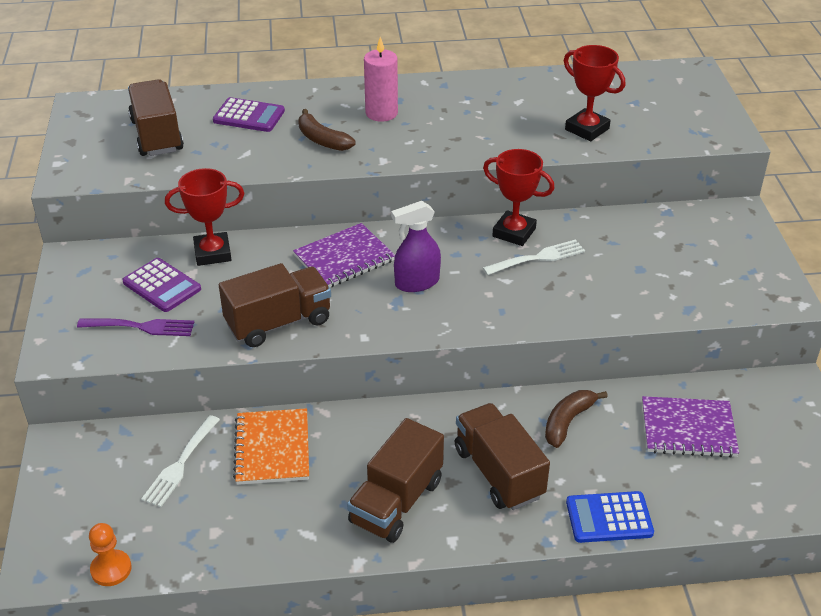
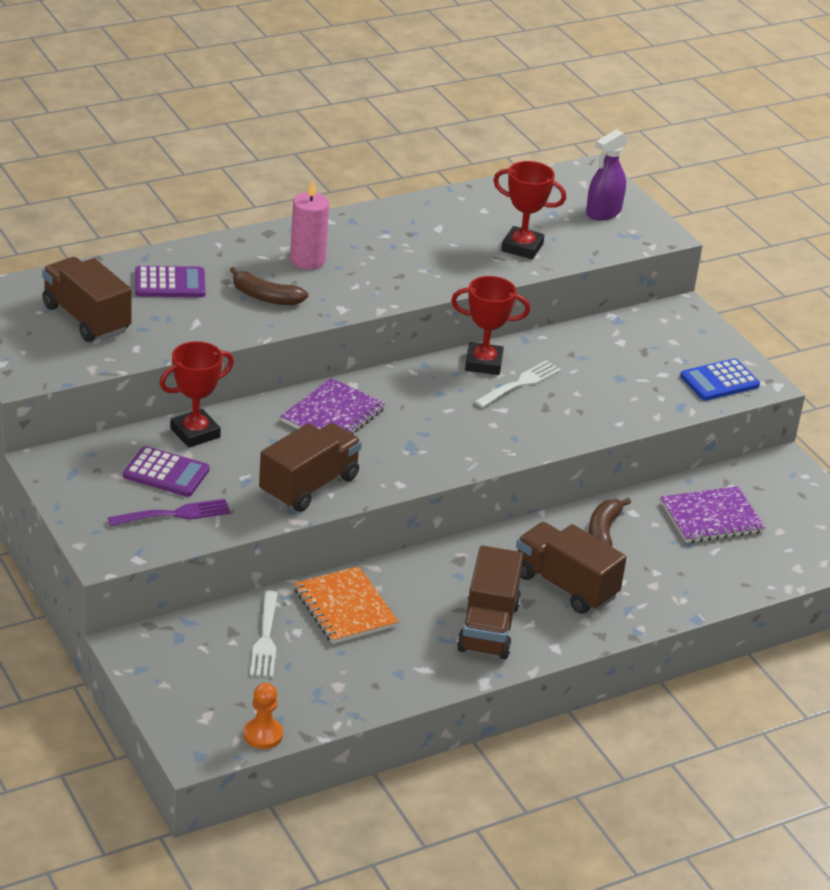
camera: 25 degrees left, 5 degrees down
purple spray bottle [391,201,441,292] -> purple spray bottle moved to [586,129,628,221]
blue calculator [566,491,654,543] -> blue calculator moved to [680,359,760,401]

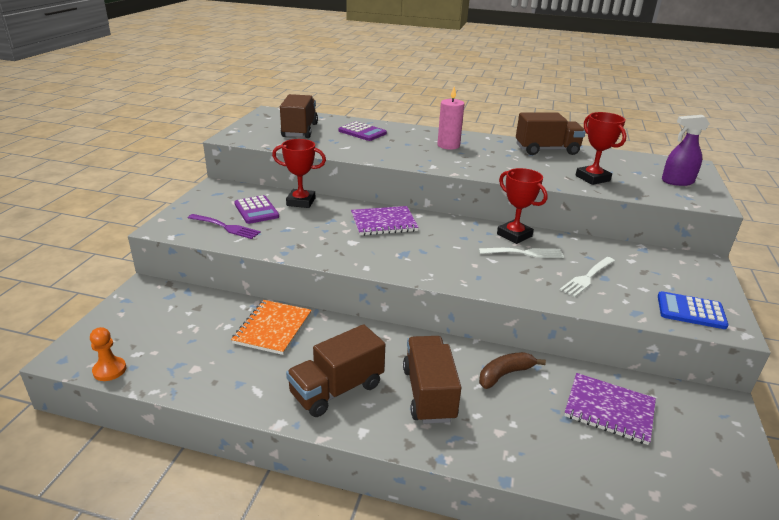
camera: 45 degrees right, 5 degrees down
brown banana [230,267,308,305] -> none
white fork [250,591,278,677] -> white fork moved to [560,257,615,297]
brown truck [259,423,362,512] -> brown truck moved to [516,113,586,155]

